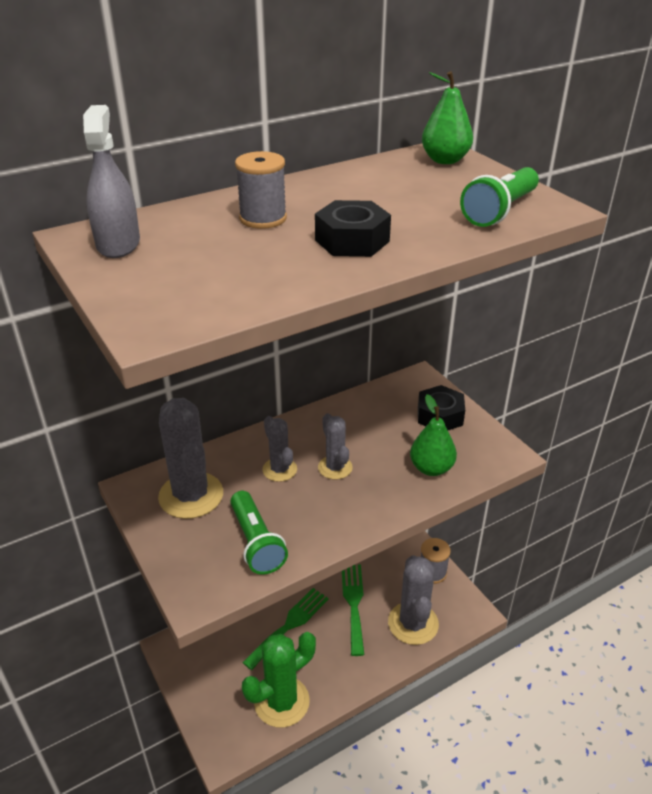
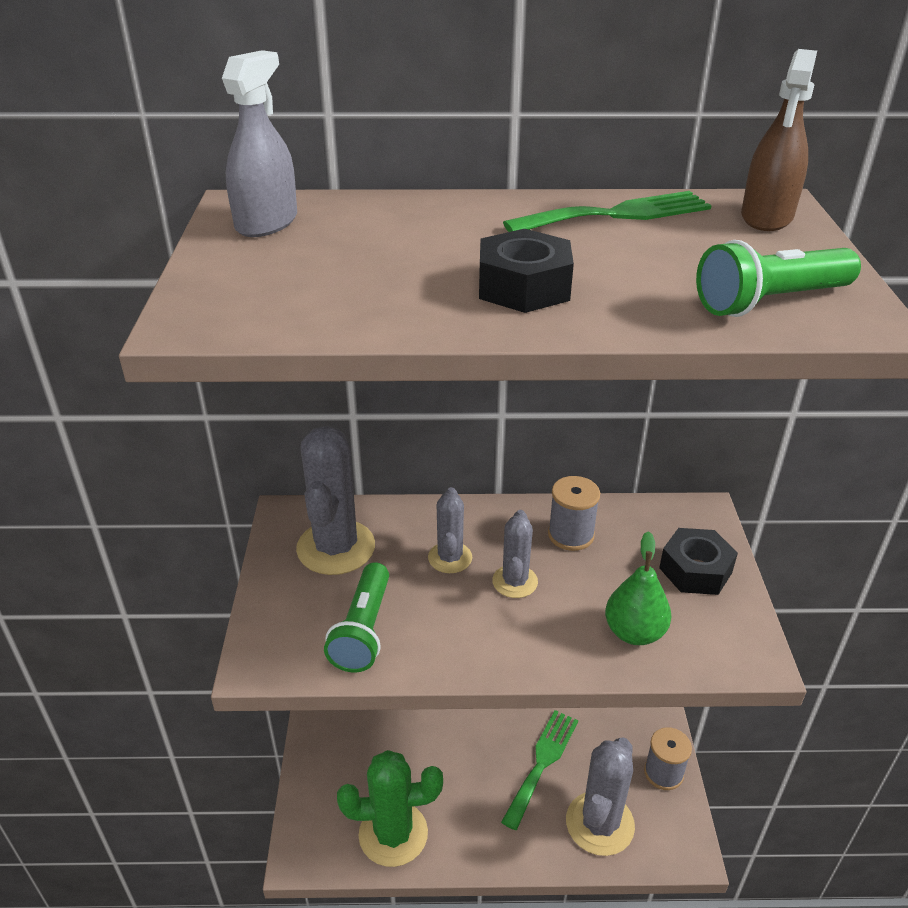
camera: 30 degrees right, 0 degrees up
grey spool [235,151,287,229] -> grey spool moved to [548,476,600,551]
green fork [242,588,329,670] -> green fork moved to [503,191,712,232]
green pear [422,71,473,164] -> brown spray bottle [741,49,817,231]

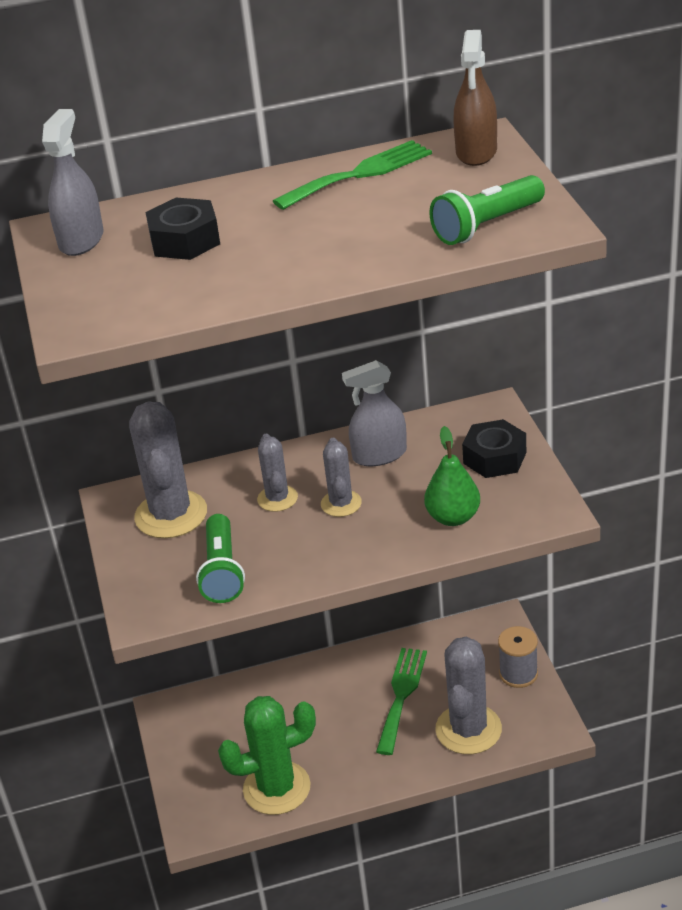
camera: 10 degrees left, 0 degrees up
black nut [479,229,574,313] -> black nut moved to [146,197,220,260]
grey spool [548,476,600,551] -> grey spray bottle [342,360,407,466]

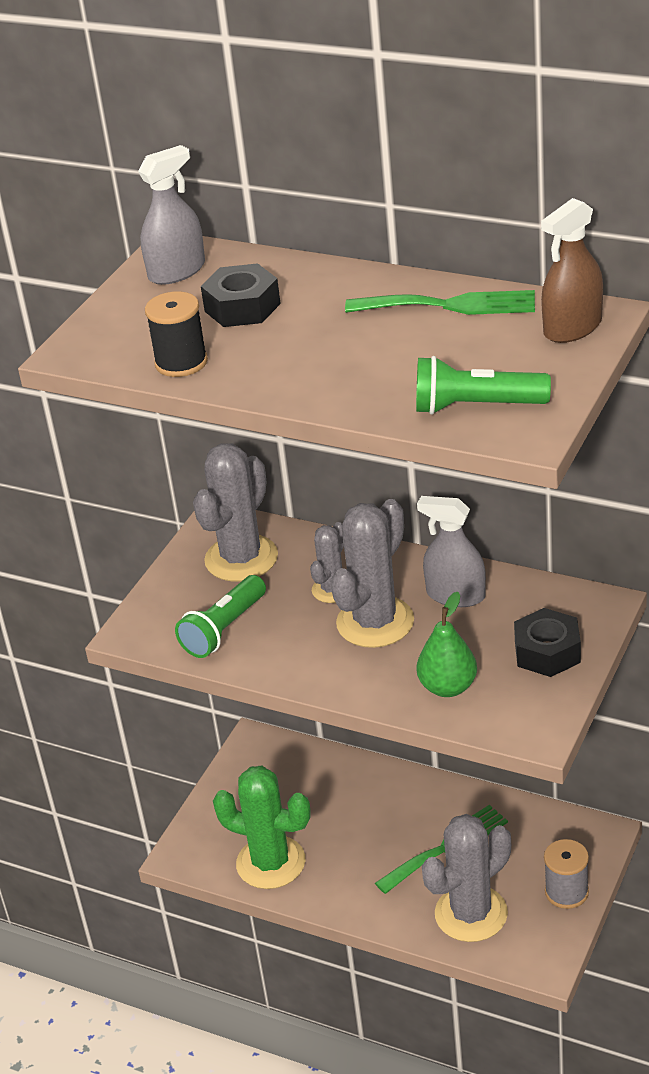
camera: 40 degrees right, 0 degrees up
grey cactus [321,438,362,517] -> grey cactus [330,499,414,648], size x1.79
none -> black spool [145,291,208,377]

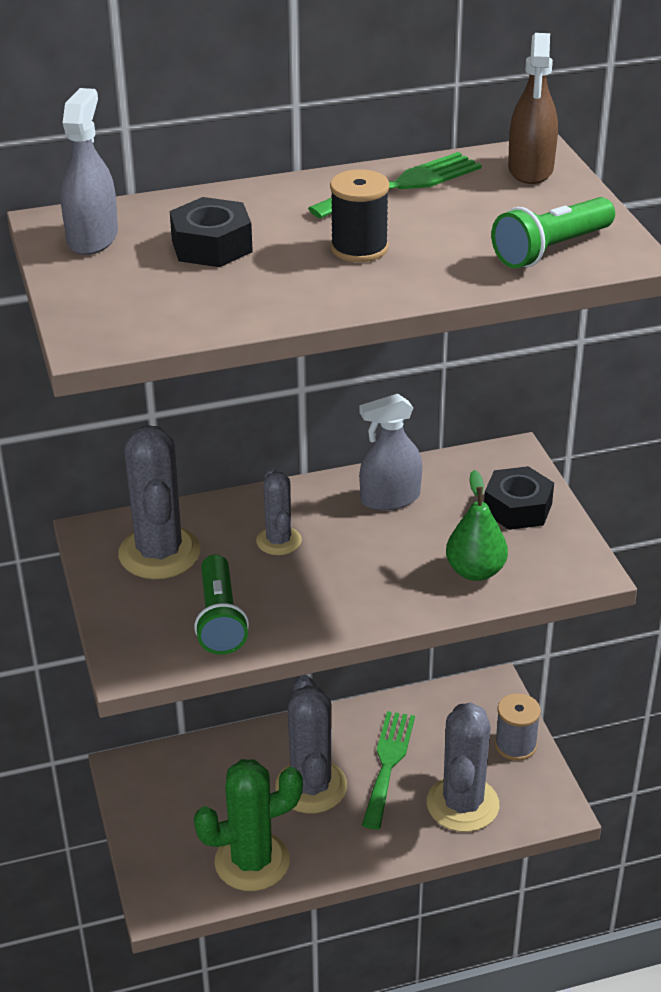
camera: 45 degrees left, 0 degrees up
black spool [145,291,208,377] -> black spool moved to [330,169,390,262]
grey cactus [330,499,414,648] -> grey cactus moved to [276,675,347,813]

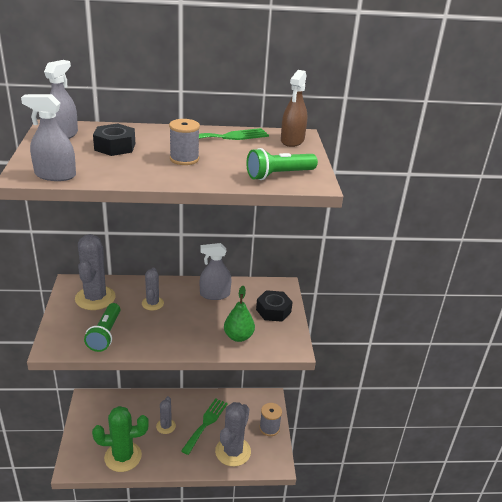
camera: 10 degrees right, 5 degrees down
grey cactus [276,675,347,813] -> grey cactus [156,396,176,434], size x0.56
black spool [330,169,390,262] -> grey spool [169,119,200,165]
none -> grey spray bottle [21,94,76,181]

